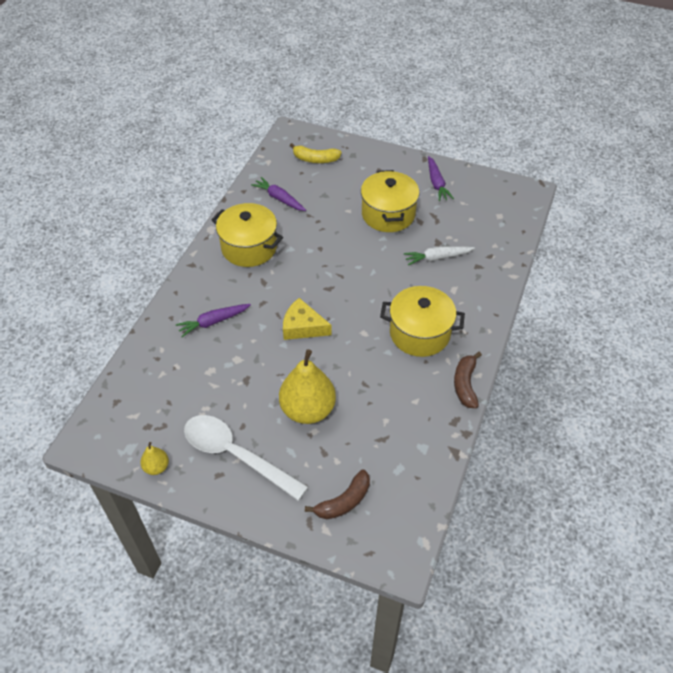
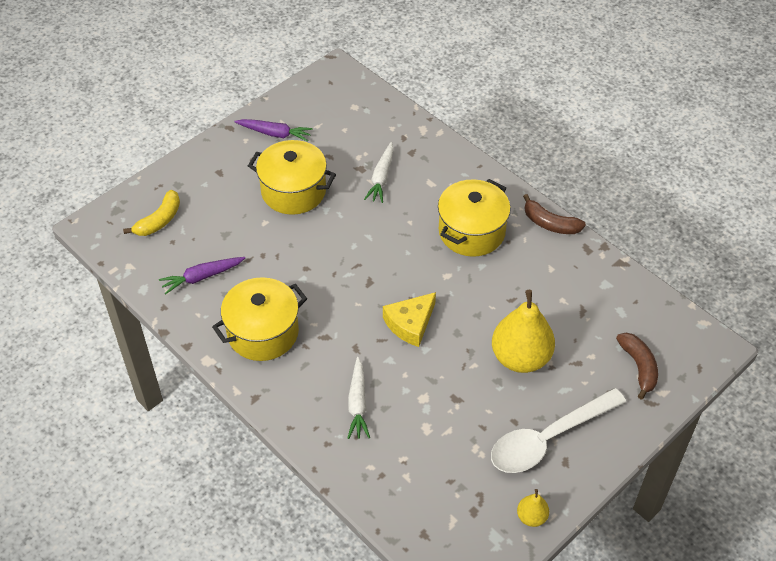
camera: 65 degrees left, 0 degrees up
purple carrot [176,304,251,337] -> white carrot [347,357,370,439]

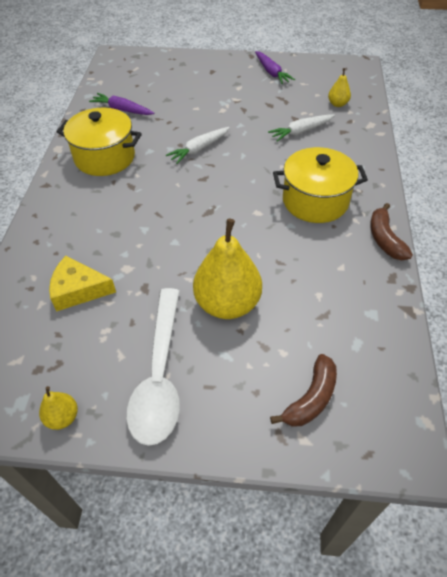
camera: 50 degrees right, 0 degrees up
yellow banana [123,190,180,236] -> none
yellow pot [248,140,336,215] -> none
white carrot [347,357,370,439] -> white carrot moved to [166,127,230,164]
yellow cheese [383,292,436,347] -> yellow cheese moved to [49,256,116,312]
white spoon [491,388,626,473] -> white spoon turned 105 degrees counterclockwise [126,288,180,446]
none -> yellow pear [328,68,351,107]

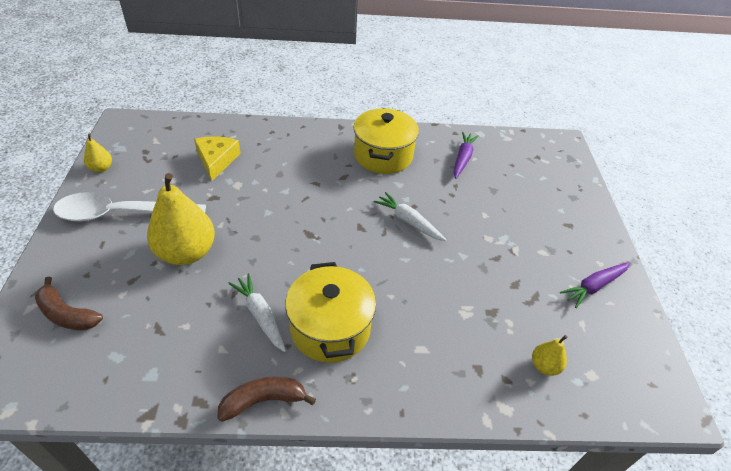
camera: 80 degrees right, 5 degrees down
white carrot [268,115,335,142] -> white carrot moved to [228,273,286,352]

